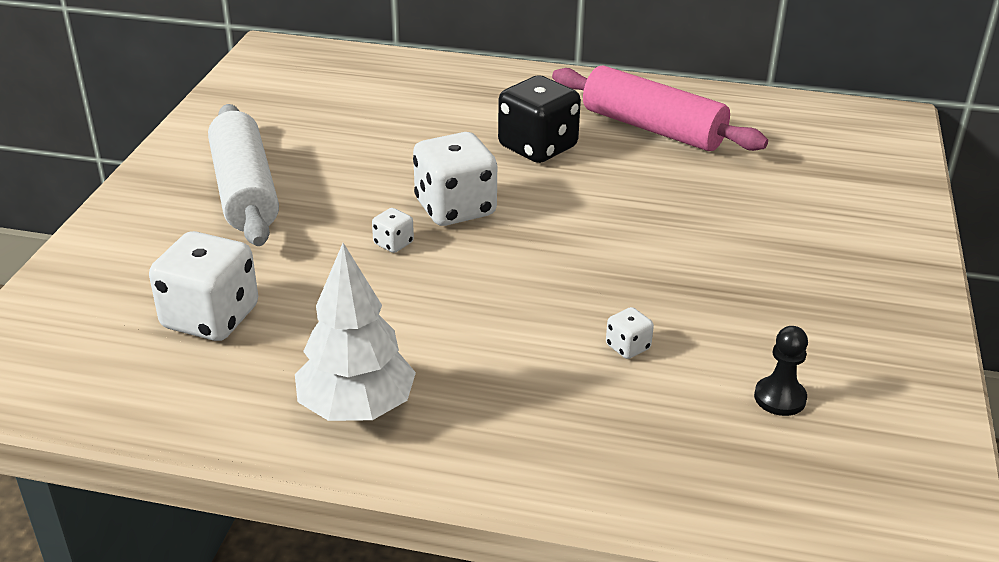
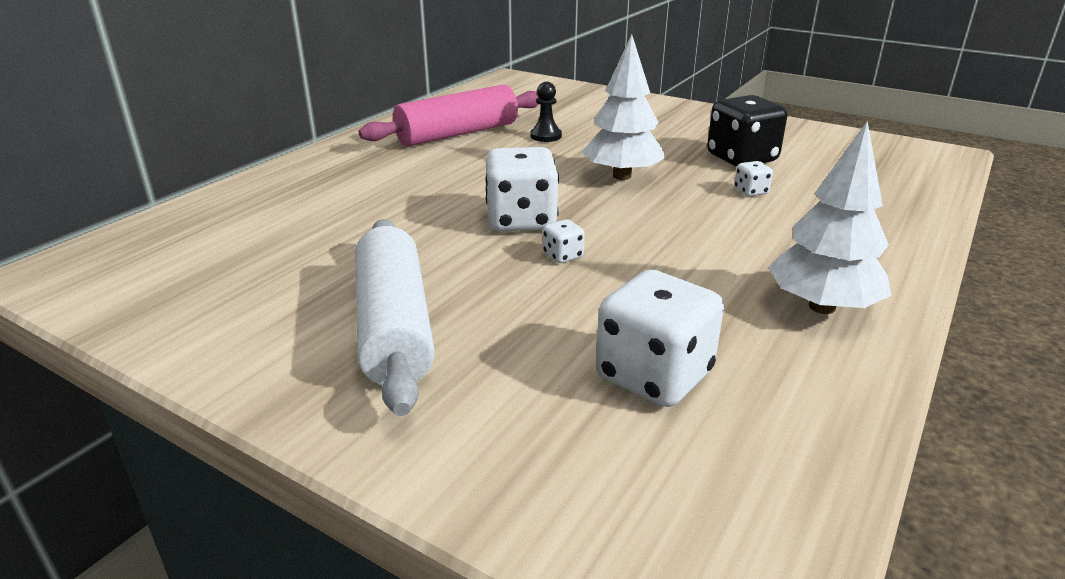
camera: 70 degrees left, 5 degrees down
white rolling pin [208,104,279,246] -> white rolling pin turned 75 degrees clockwise [355,219,435,416]
black dice [498,75,581,163] -> black dice moved to [707,95,787,167]
black pawn [754,326,808,416] -> black pawn moved to [530,82,562,142]
none -> white tree [582,34,666,180]

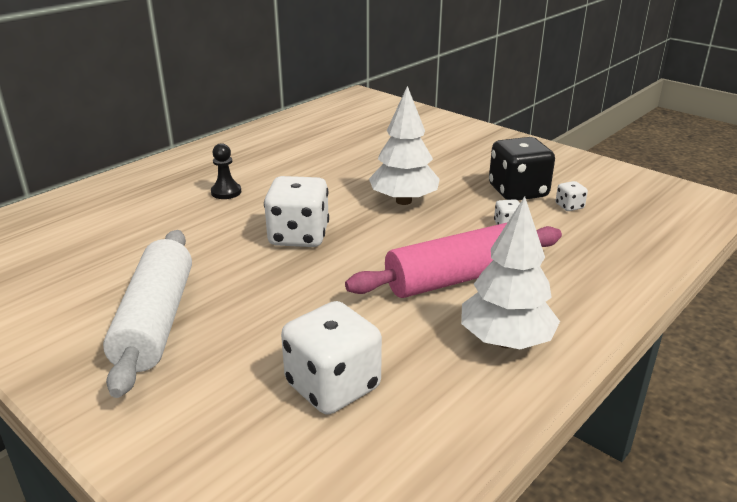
camera: 10 degrees right, 0 degrees up
pink rolling pin [359,85,539,146] -> pink rolling pin moved to [345,222,562,298]
black pawn [530,82,562,142] -> black pawn moved to [211,143,241,199]
white dice [543,219,585,263] -> white dice moved to [556,181,588,211]

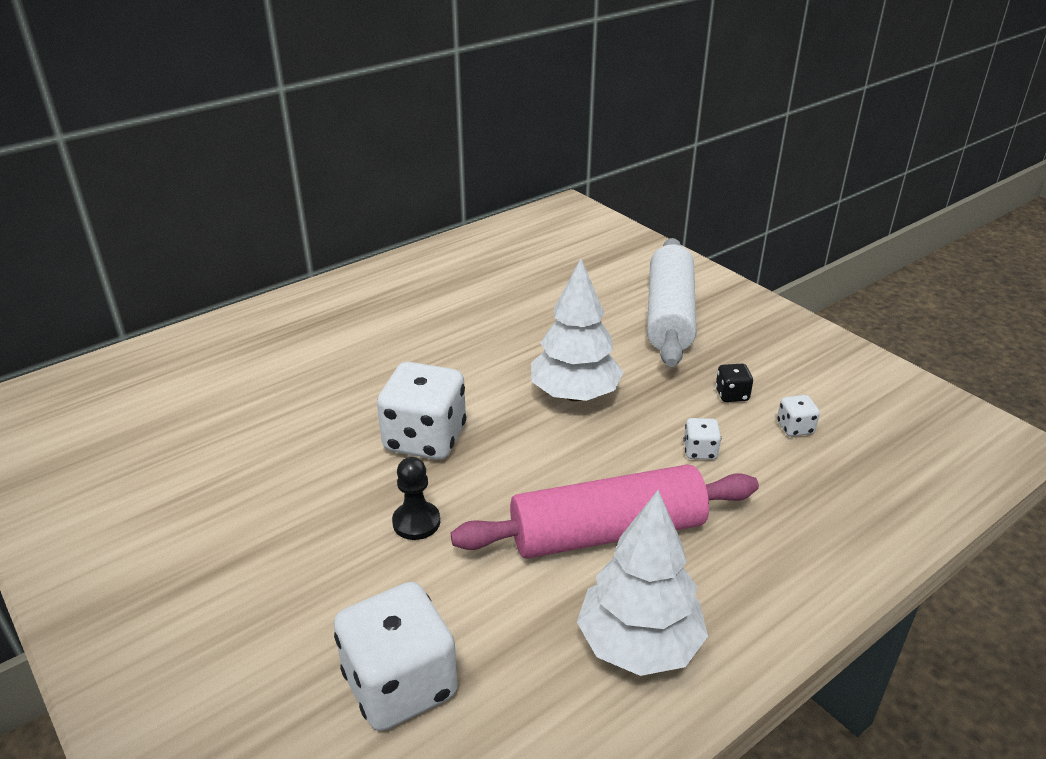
camera: 10 degrees right, 5 degrees up
white rolling pin [103,230,192,398] -> white rolling pin moved to [647,238,696,367]
black pawn [211,143,241,199] -> black pawn moved to [392,457,440,540]
black dice [489,137,555,200] -> black dice [716,364,753,402], size x0.45

